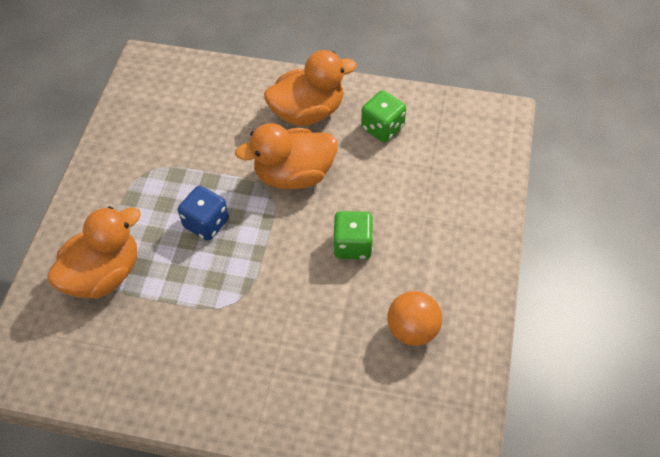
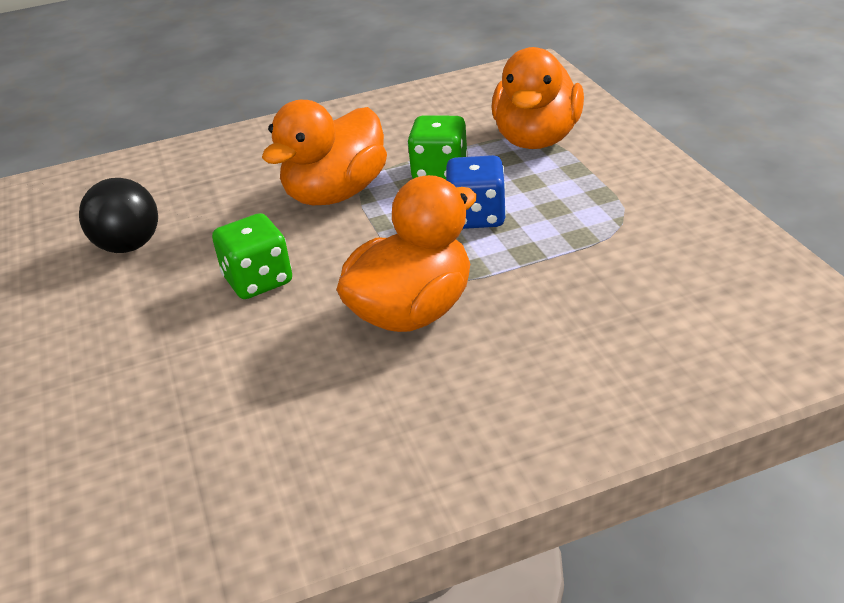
camera: 150 degrees right, 20 degrees down
orange duck [264,50,357,126] -> orange duck moved to [262,100,387,205]
green dice [361,90,406,143] -> green dice moved to [407,115,468,180]
orange ball [387,291,442,346] -> black ball [79,178,158,253]

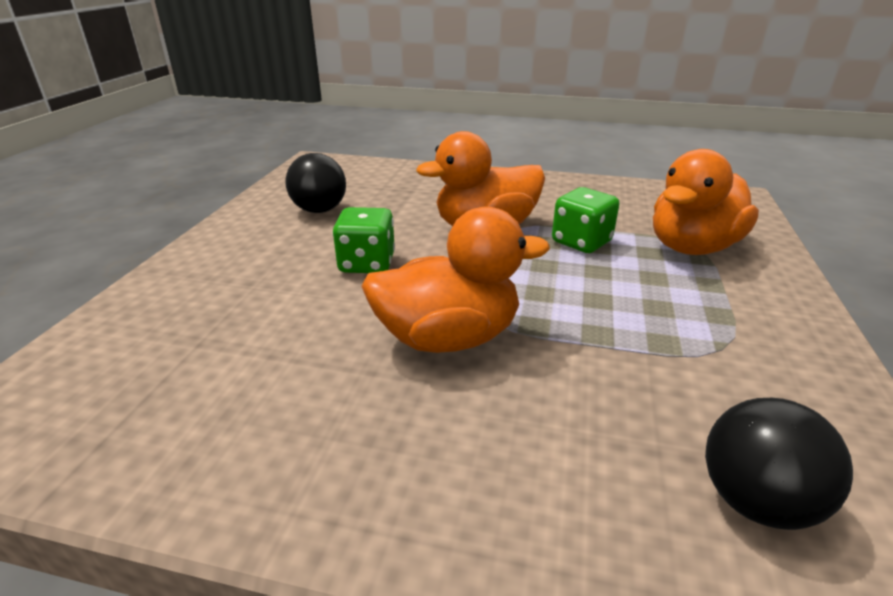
camera: 30 degrees right, 5 degrees down
blue dice [446,155,506,229] -> none
none -> black ball [705,398,853,530]

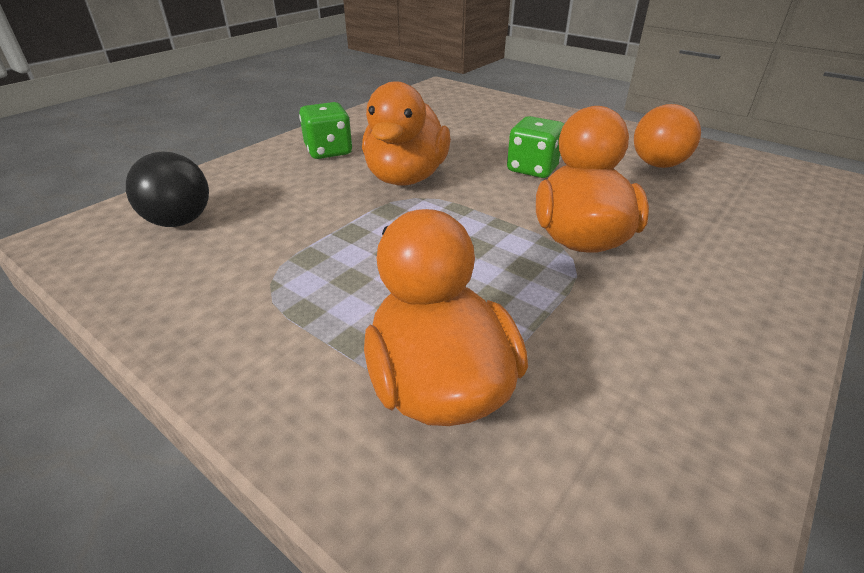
camera: 115 degrees right, 5 degrees up
black ball [285,153,346,213] -> orange ball [634,104,701,168]
green dice [552,187,619,253] -> green dice moved to [299,102,352,159]

